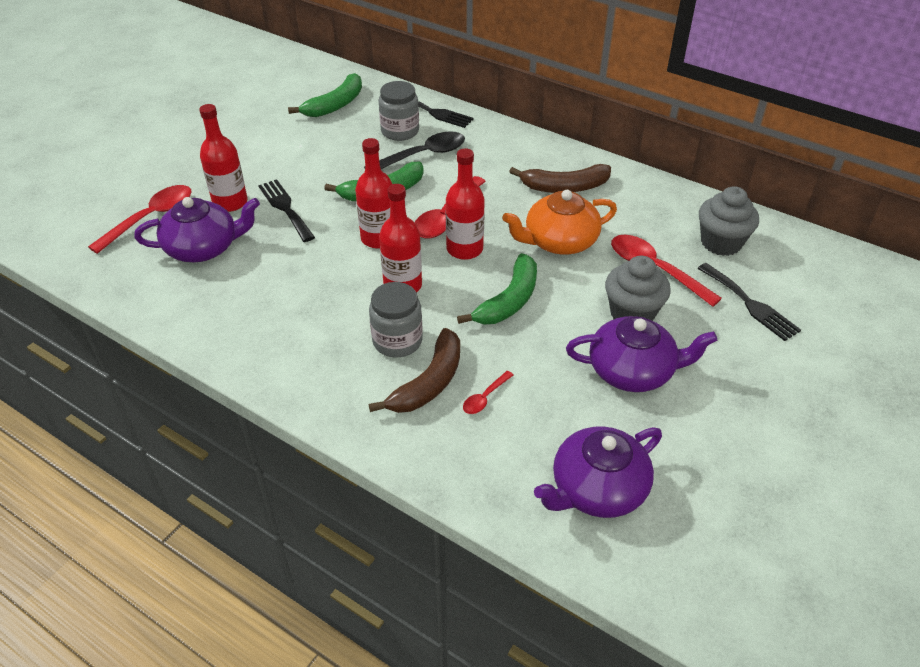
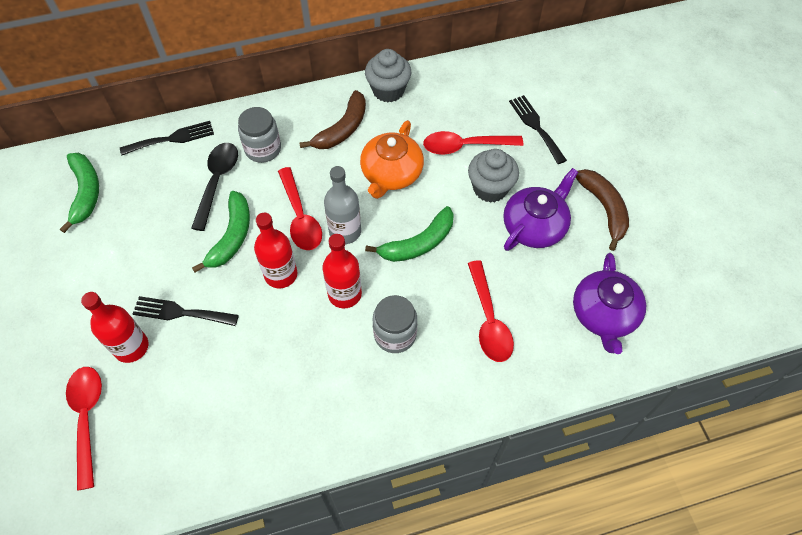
camera: 50 degrees left, 15 degrees up
purple teapot [134,197,260,262] -> none
brown banana [369,328,460,413] -> brown banana moved to [575,169,629,251]
grey jar [379,81,419,141] -> grey jar moved to [238,107,281,163]
red bottle [446,148,485,260] -> grey bottle [324,166,361,244]
green banana [457,253,537,324] -> green banana turned 75 degrees clockwise [365,206,454,262]
red spoon [463,371,514,414] -> red spoon [468,260,514,362], size x2.03
black fork [697,263,801,341] -> black fork turned 120 degrees counterclockwise [509,95,567,164]
grey cupcake [699,186,759,256] -> grey cupcake moved to [365,49,411,102]

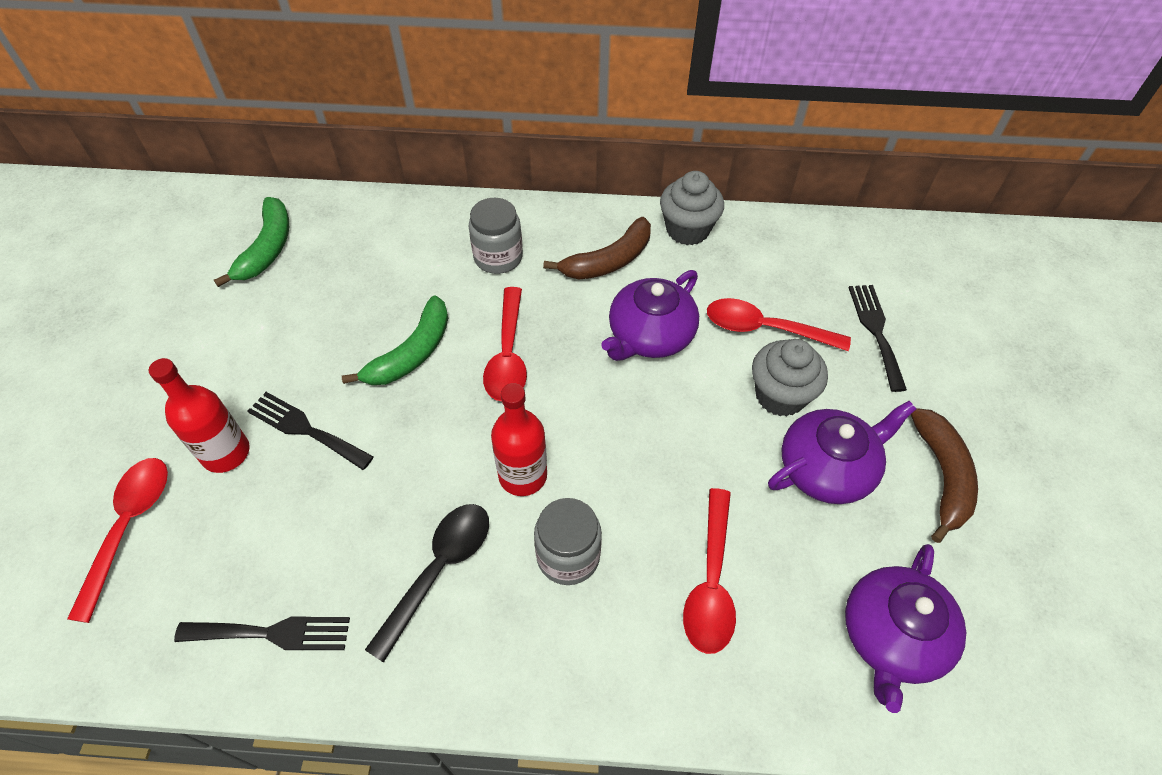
camera: 20 degrees right, 5 degrees down
black fork [120,121,214,155] -> black fork moved to [174,617,350,650]
black spoon [191,143,238,231] -> black spoon moved to [365,504,489,663]
red bottle [254,213,298,288] -> none
grey bottle [324,166,361,244] -> none
orange teapot [360,120,424,199] -> purple teapot [601,270,699,361]
green banana [365,206,454,262] -> none

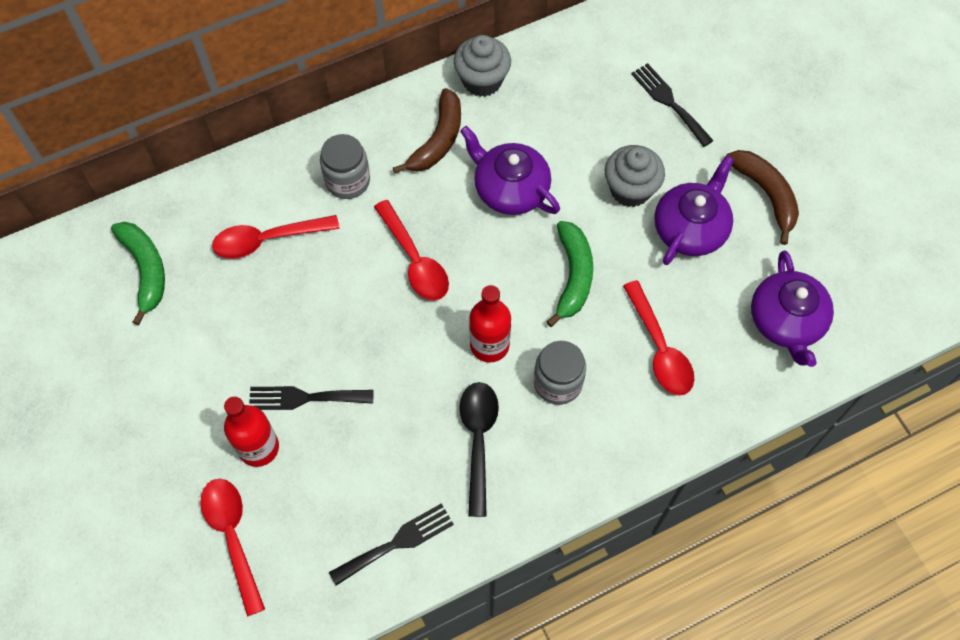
camera: 30 degrees left, 10 degrees up
green banana [342,295,448,385] -> green banana moved to [546,221,593,327]
purple teapot [601,270,699,361] -> purple teapot turned 120 degrees clockwise [460,126,560,215]
red spoon [707,298,851,351] -> red spoon moved to [212,215,340,259]

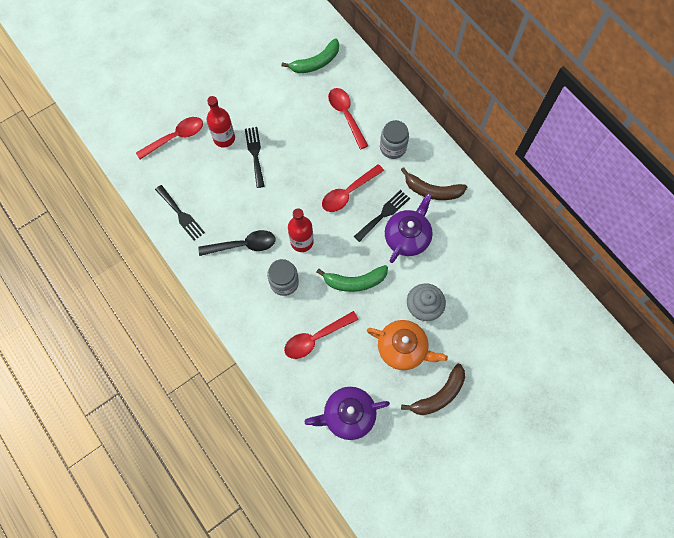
camera: 80 degrees right, 5 degrees up
grey cupcake [454,35,511,97] -> none
black fork [631,63,713,147] -> black fork moved to [354,190,410,242]
purple teapot [654,156,734,265] -> orange teapot [367,320,448,370]

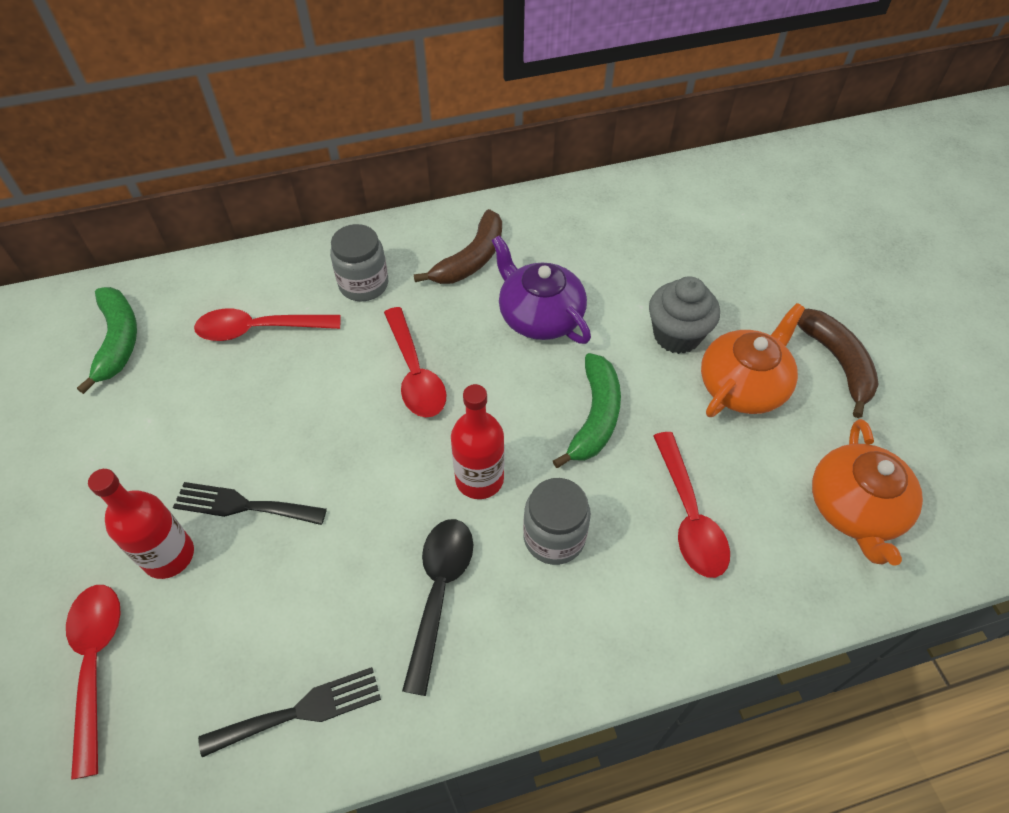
camera: 70 degrees left, 15 degrees down
purple teapot [305,387,390,440] -> orange teapot [812,419,923,566]
black fork [354,190,410,242] -> none

